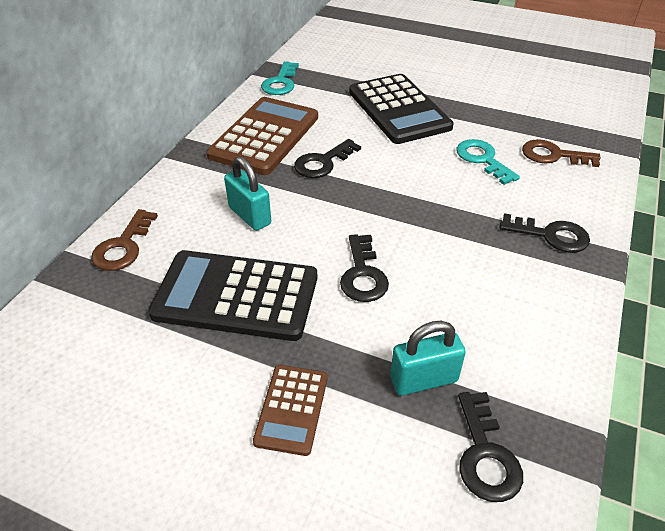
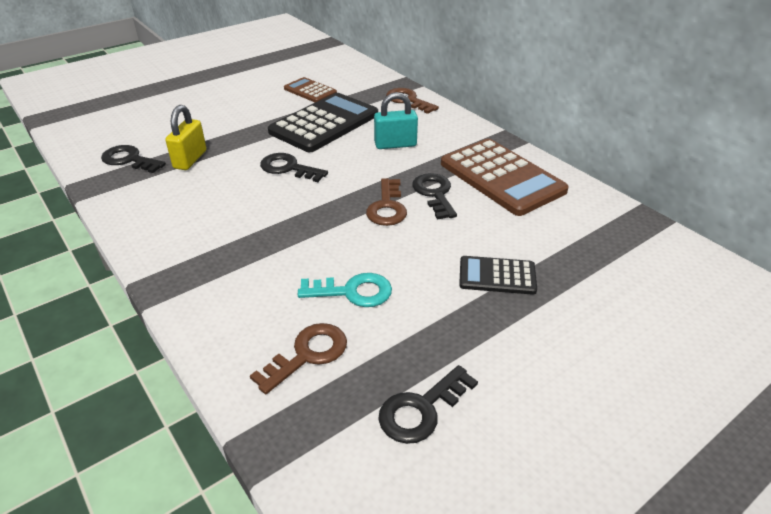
camera: 120 degrees right, 5 degrees down
brown calculator [253,365,328,456] -> brown calculator moved to [284,77,337,102]
turquoise key [261,61,299,95] -> none
black calculator [349,74,454,144] -> black calculator [459,256,537,295], size x0.53
turquoise padlock [390,321,466,396] -> yellow padlock [165,105,207,170]
black key [500,213,590,253] -> black key moved to [378,365,478,444]
none -> brown key [366,178,407,226]

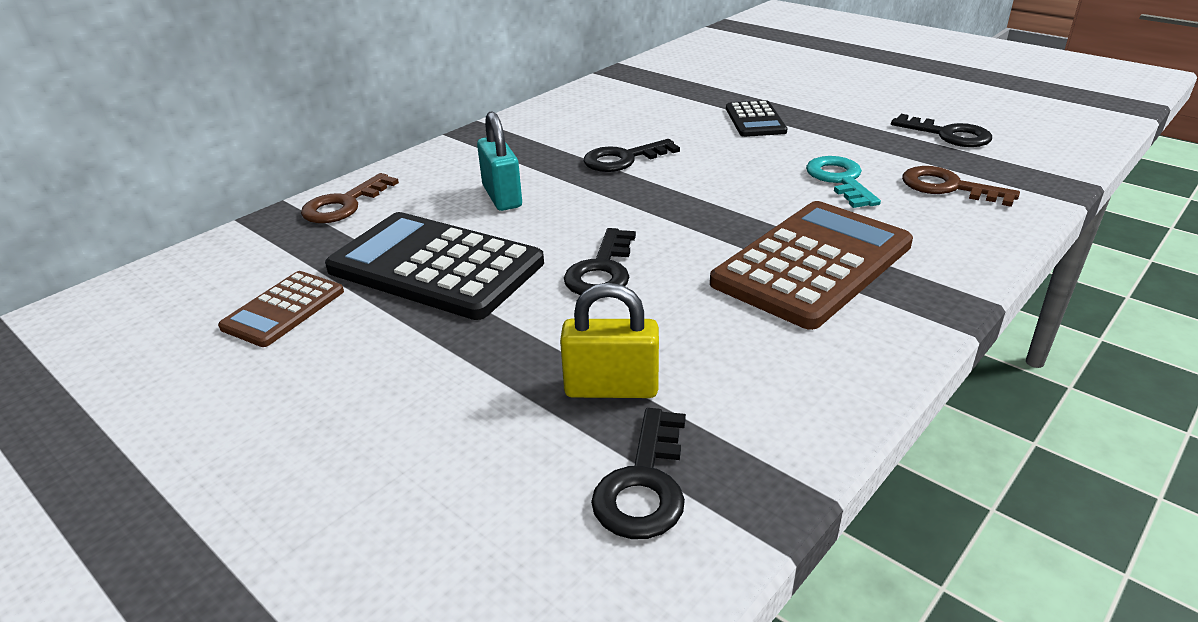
camera: 100 degrees left, 5 degrees down
brown key [366,178,407,226] -> none
brown calculator [441,139,569,216] -> brown calculator moved to [710,201,913,330]

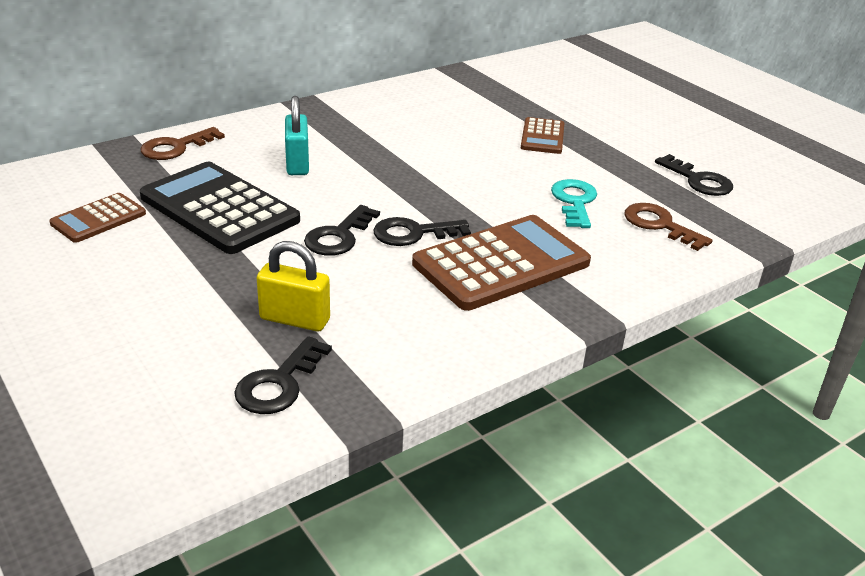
camera: 10 degrees right, 0 degrees up
black key [584,139,680,172] -> black key moved to [373,217,471,246]
black calculator [726,100,787,137] -> brown calculator [521,117,564,154]

